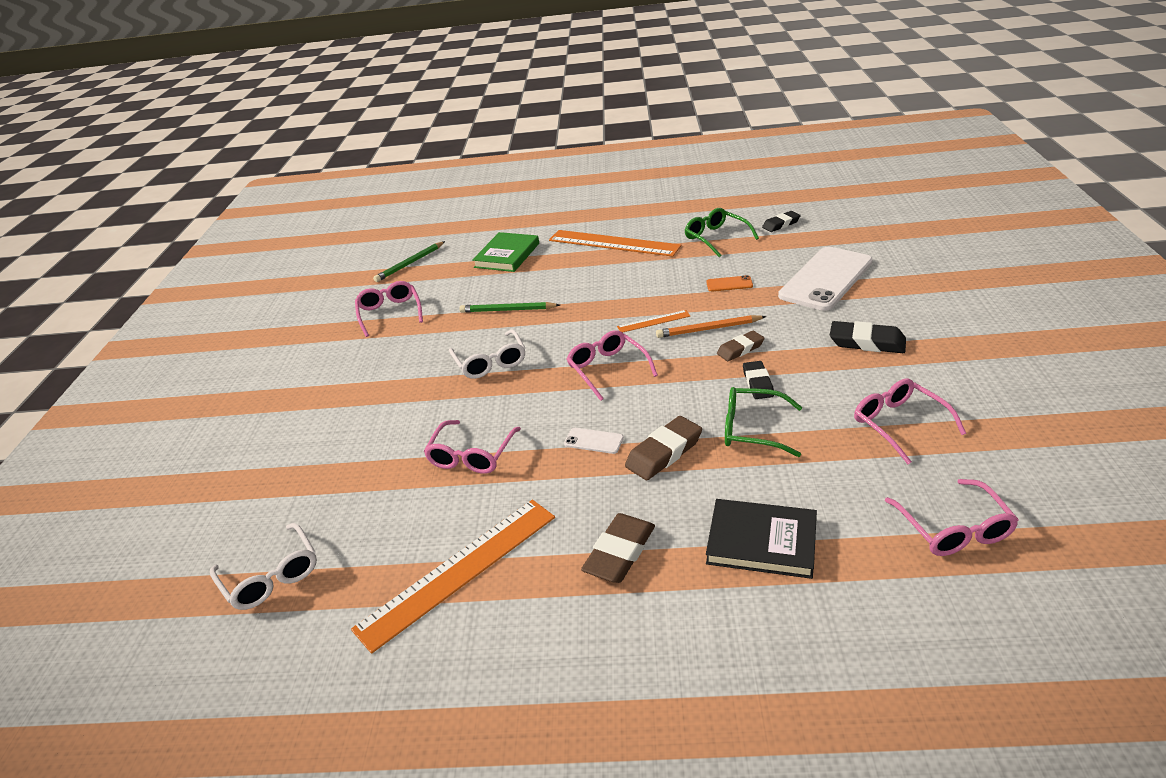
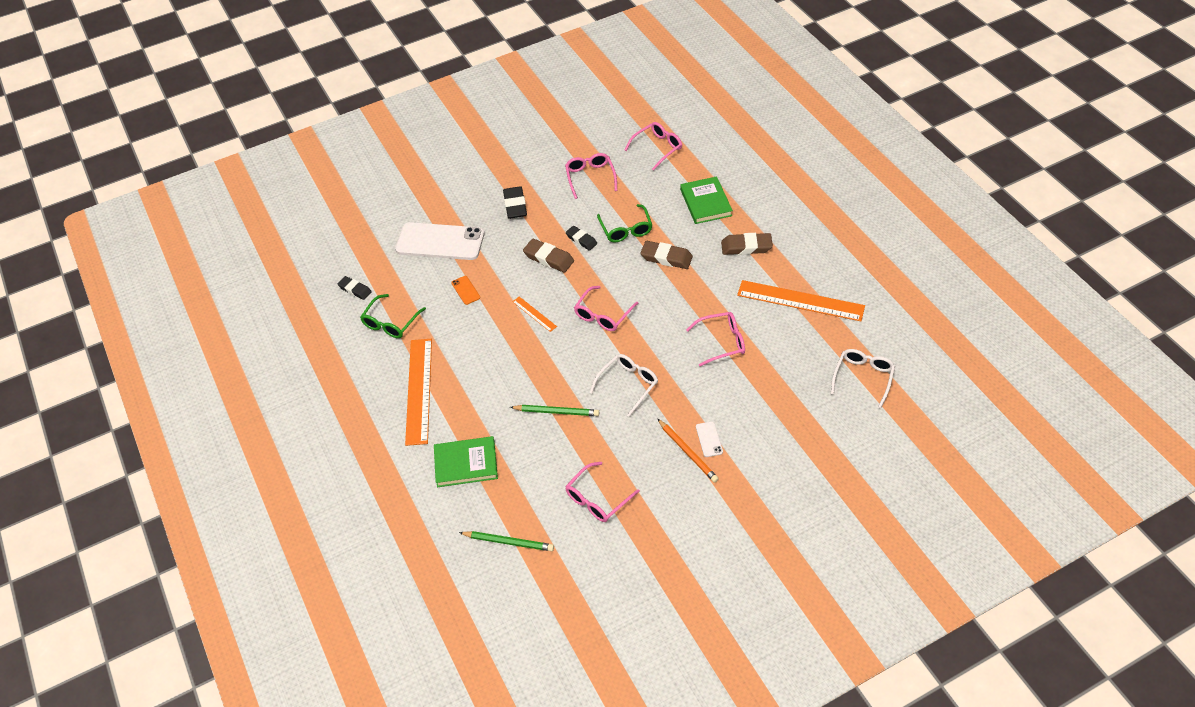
camera: 120 degrees left, 15 degrees up
green pencil [459,302,560,313] -> green pencil turned 60 degrees counterclockwise [510,405,599,416]
white phone [564,428,624,454] -> white phone moved to [696,421,723,457]
orange pencil [656,315,766,338] -> orange pencil moved to [658,419,719,483]
black book [706,499,817,579] -> green book [680,176,733,224]
brown eraser [717,331,765,361] -> brown eraser [523,239,574,273], size x1.50
black eraser [743,361,774,399] -> black eraser turned 75 degrees clockwise [566,226,597,251]
pink glasses [854,379,966,464] -> pink glasses turned 135 degrees clockwise [565,153,617,199]

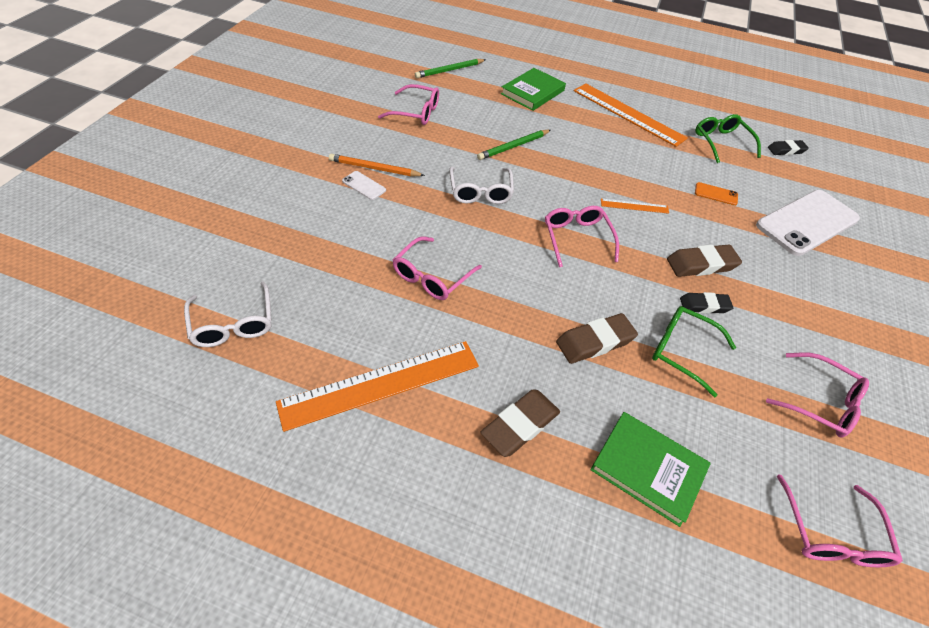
camera: 130 degrees right, 0 degrees up
black eraser [503,186,527,219] -> none
pink glasses [565,462,640,522] -> pink glasses turned 105 degrees clockwise [378,84,439,125]

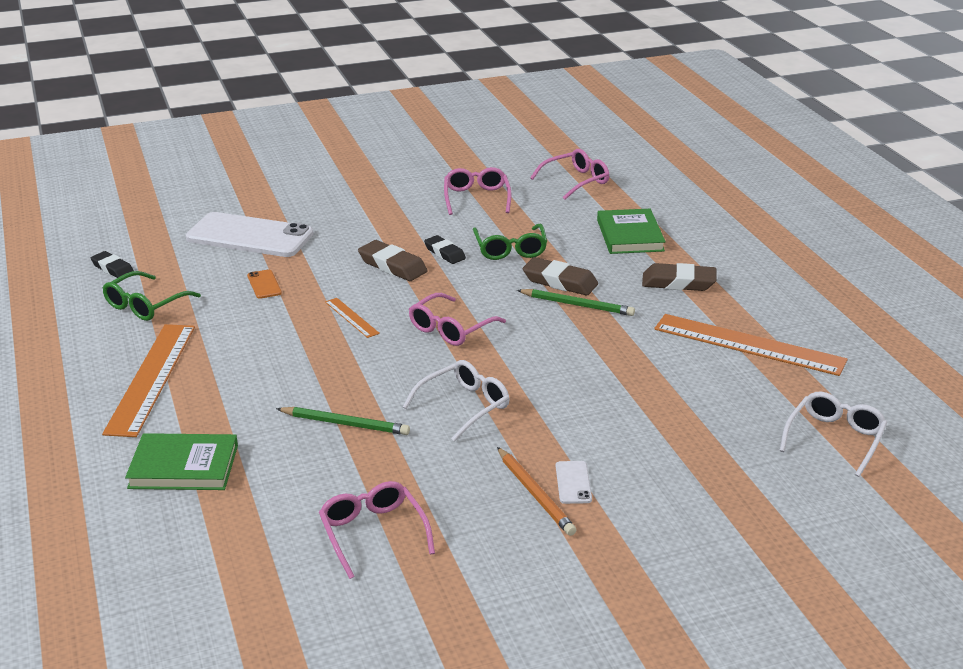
camera: 125 degrees left, 20 degrees down
pink glasses [393,236,482,300] -> none
green pencil [415,59,486,78] -> green pencil moved to [517,289,635,316]

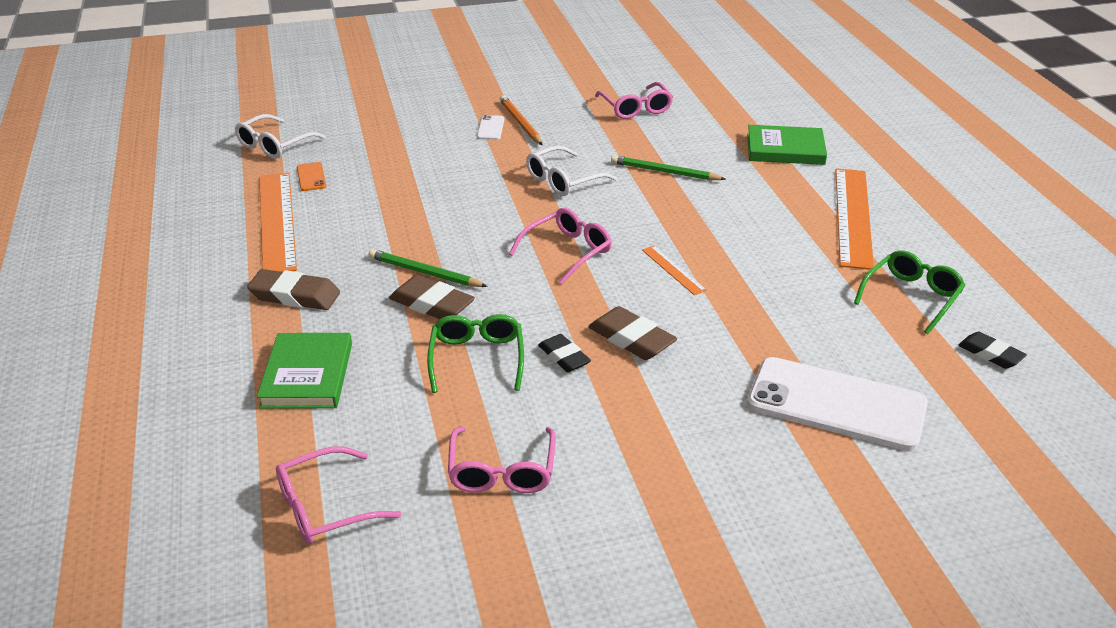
camera: 175 degrees left, 5 degrees up
orange phone [247,269,282,299] -> orange phone moved to [297,162,326,191]
orange ruler [654,314,848,376] -> orange ruler turned 45 degrees clockwise [259,173,297,272]

